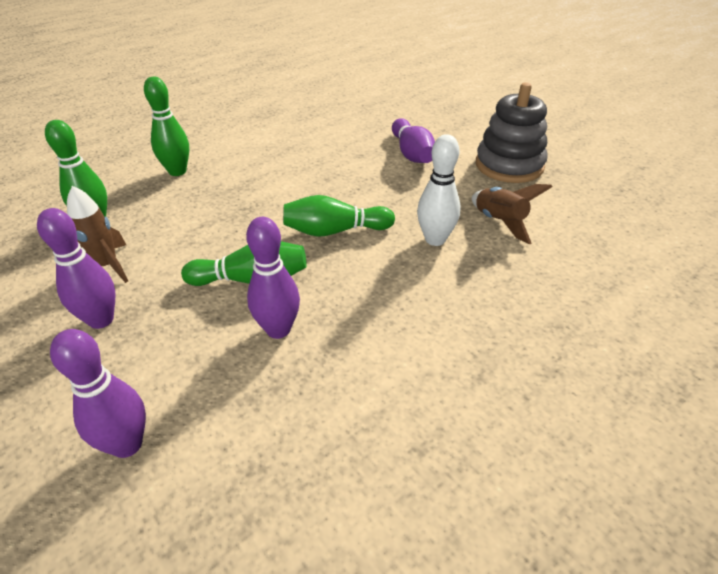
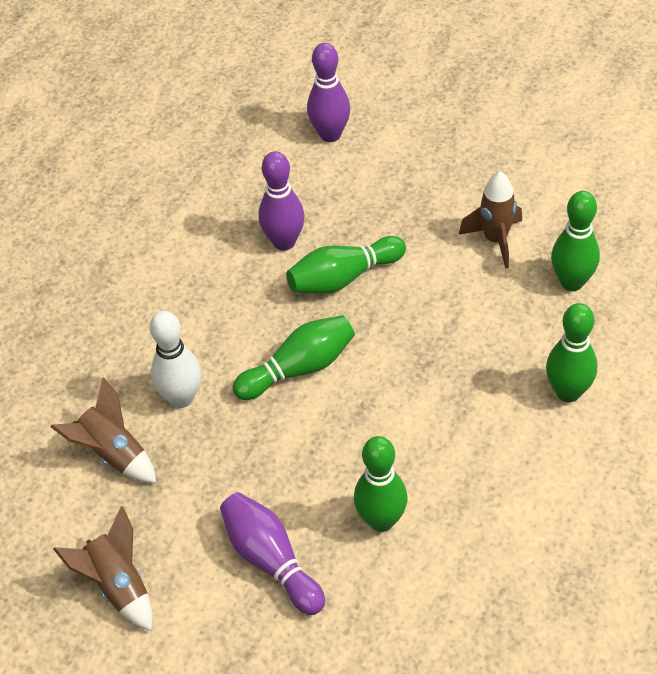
camera: 160 degrees right, 10 degrees up
purple bowling pin [37,208,115,329] -> none
grey stacking toy [476,82,548,183] -> brown rocket [53,506,153,631]
none -> green bowling pin [354,436,408,532]

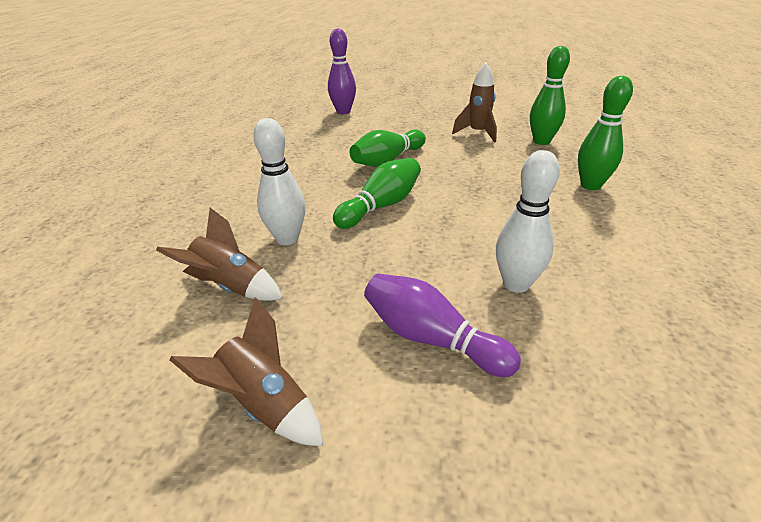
camera: 20 degrees left, 15 degrees down
purple bowling pin [258,151,305,251] -> none
green bowling pin [354,436,408,532] -> white bowling pin [496,150,560,293]

